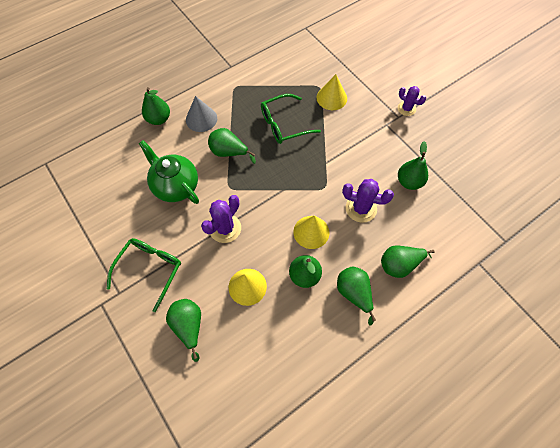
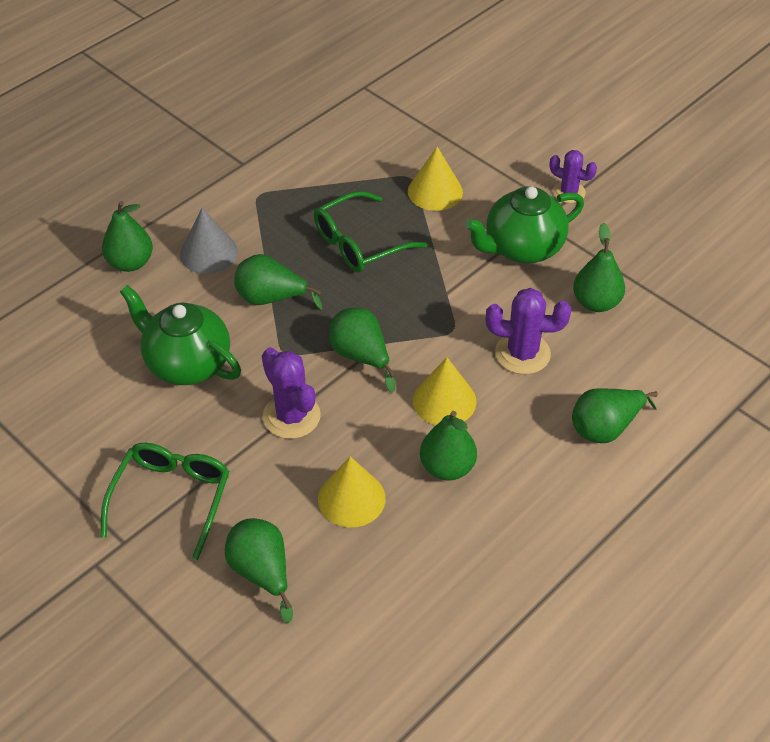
camera: 10 degrees left, 15 degrees down
purple cactus [201,195,241,243] -> purple cactus turned 60 degrees counterclockwise [262,348,321,439]
green pear [337,266,376,325] -> green pear moved to [329,308,396,393]
none -> green teapot [464,186,584,263]

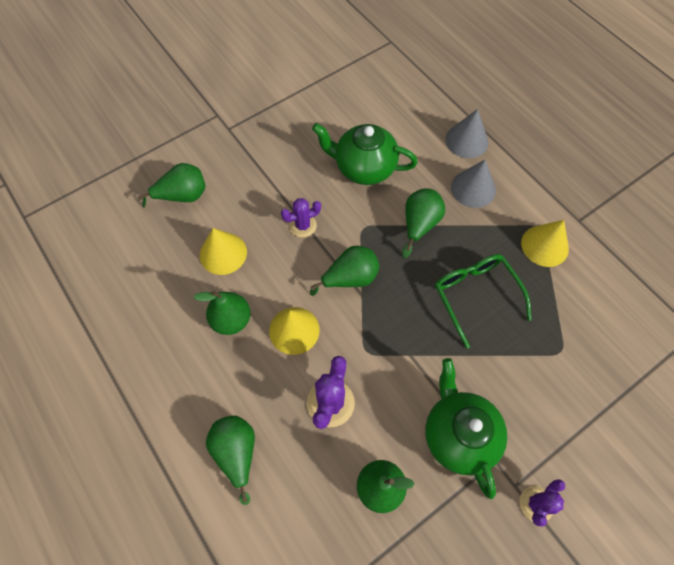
camera: 100 degrees right, 15 degrees up
green glasses [100,443,229,560] -> none
green pear [102,201,153,272] -> grey cone [445,109,488,158]
green teapot [120,285,241,385] -> green teapot turned 120 degrees counterclockwise [312,123,418,185]
purple cactus [262,348,321,439] -> purple cactus [281,198,321,237], size x0.66
yellow cone [408,147,463,211] -> yellow cone moved to [521,220,569,267]

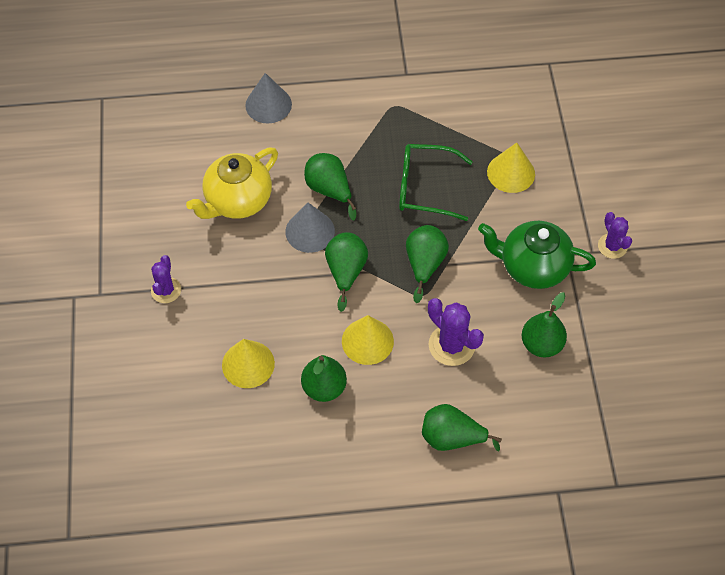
camera: 60 degrees left, 5 degrees down
green pear [138,163,206,208] -> green pear moved to [406,225,449,303]
purple cactus [281,198,321,237] -> purple cactus moved to [151,255,181,303]
green teapot [312,123,418,185] -> yellow teapot [186,148,278,219]
grey cone [451,160,496,208] -> grey cone moved to [285,203,335,253]
yellow cone [521,220,569,267] -> yellow cone moved to [487,143,535,193]

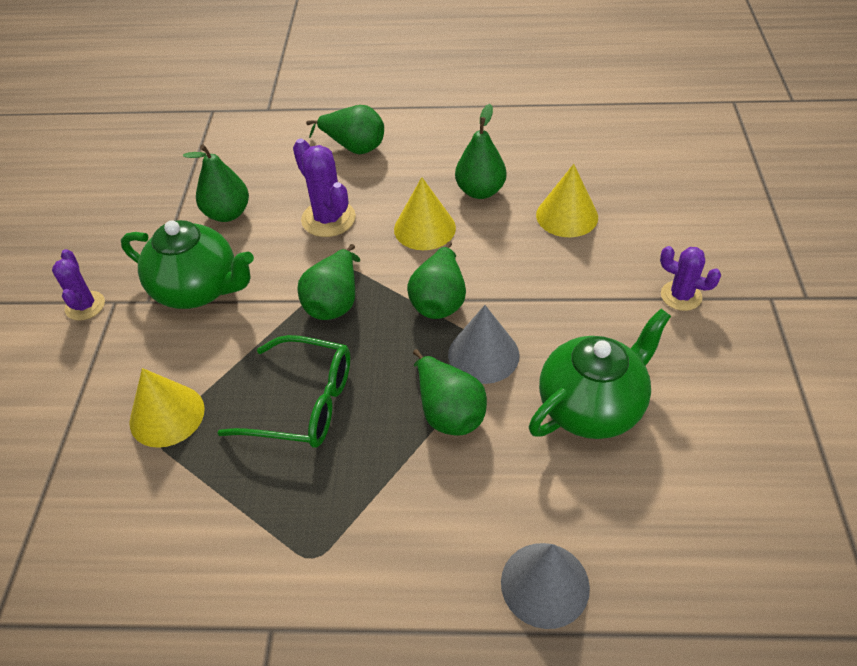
camera: 170 degrees left, 10 degrees down
purple cactus [151,255,181,303] -> purple cactus turned 75 degrees counterclockwise [660,246,721,311]
yellow teapot [186,148,278,219] -> green teapot [529,309,671,439]

